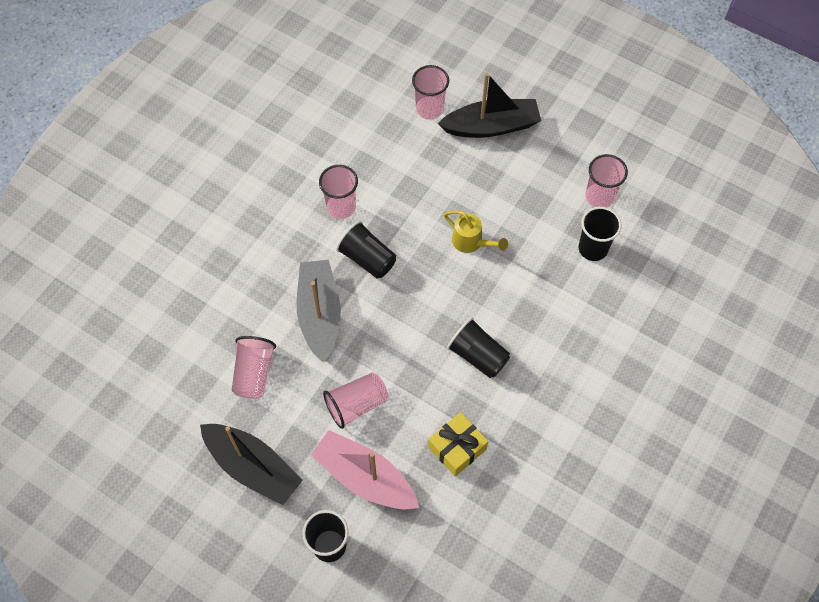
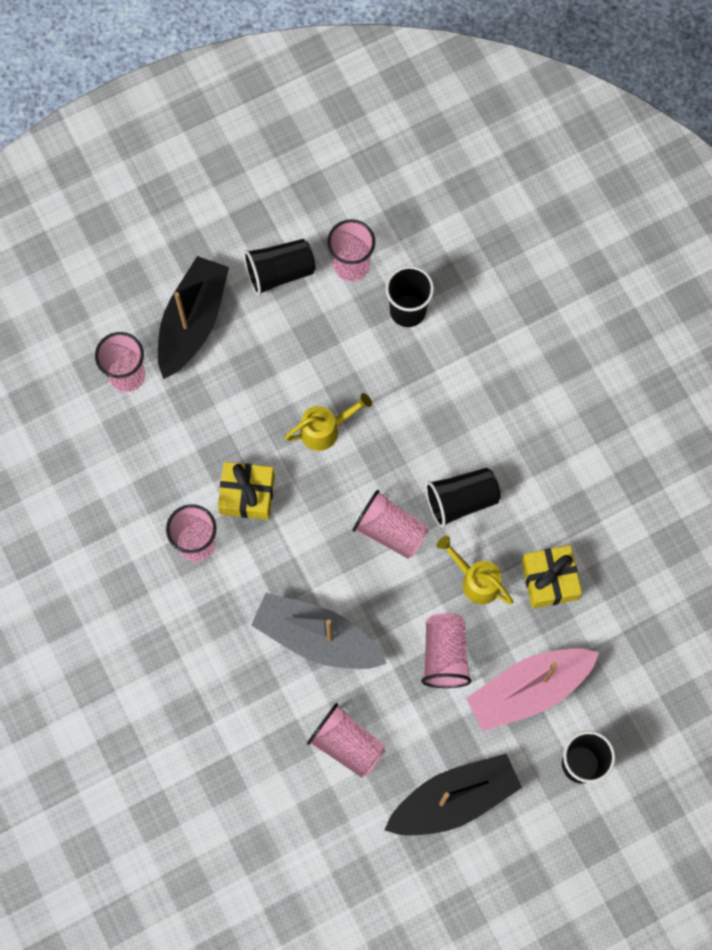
camera: 60 degrees left, 10 degrees up
black cup [336,221,396,279] -> black cup moved to [244,239,315,296]
none -> yellow gift [218,462,275,520]
none -> pink cup [352,490,429,559]
none -> yellow watering can [437,536,514,604]

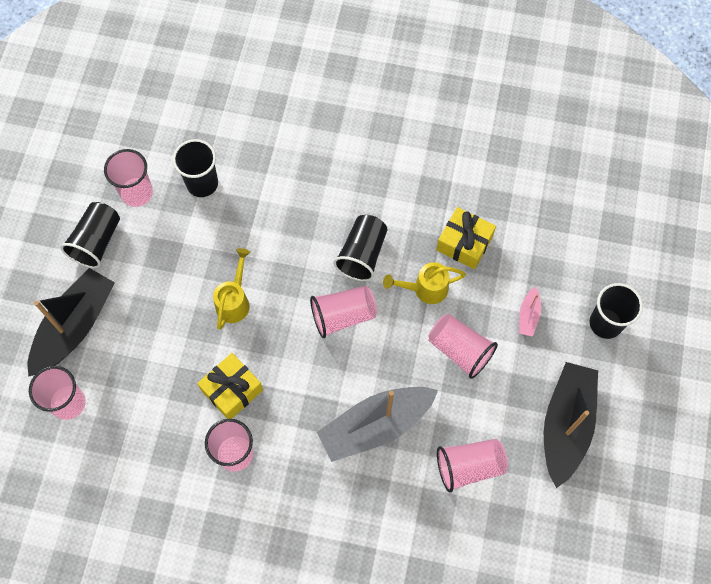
camera: 50 degrees left, 5 degrees down
black boat [158,256,229,379] -> black boat turned 60 degrees clockwise [28,268,115,377]
pink boat [466,648,599,731] -> pink boat [519,287,541,337], size x0.44

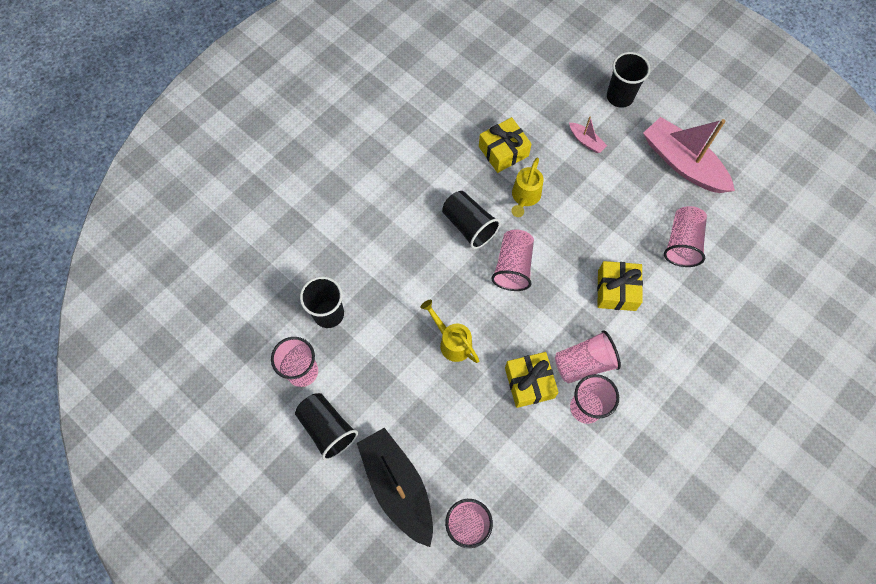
camera: 60 degrees left, 0 degrees up
grey boat [317,387,438,462] -> yellow gift [597,261,643,311]
pink cup [428,314,498,379] -> pink cup moved to [555,330,621,384]
black boat [544,362,598,488] -> pink boat [643,117,735,193]

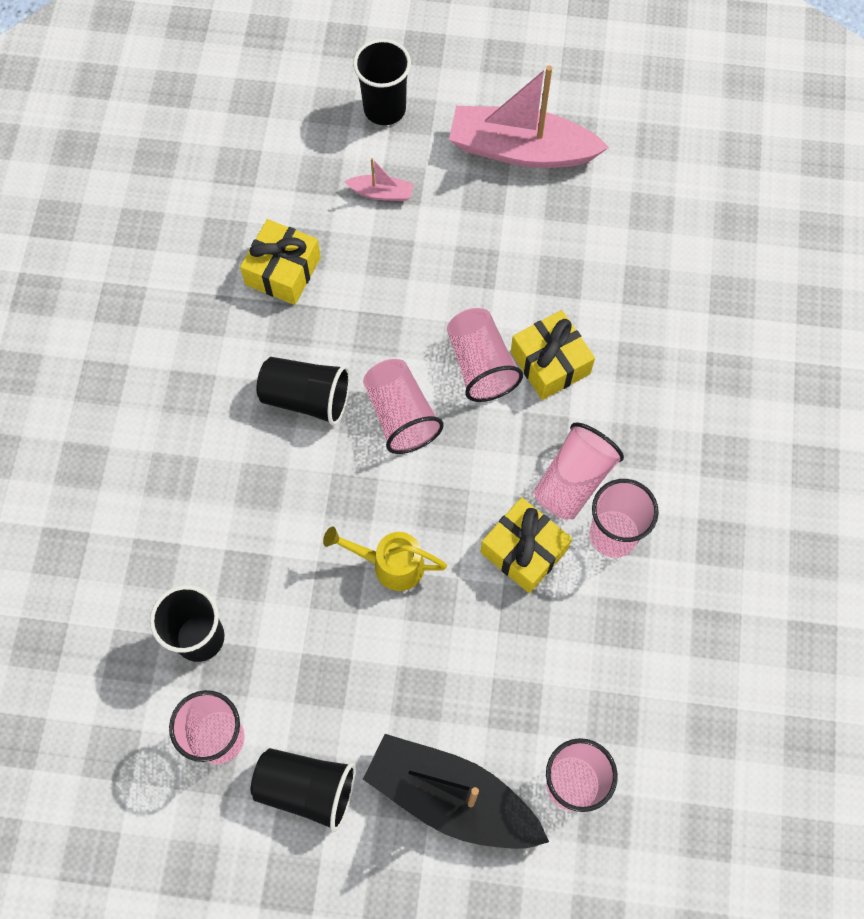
camera: 35 degrees left, 0 degrees up
yellow watering can [512,158,544,217] -> none
pink cup [664,206,707,267] -> pink cup moved to [447,308,523,402]

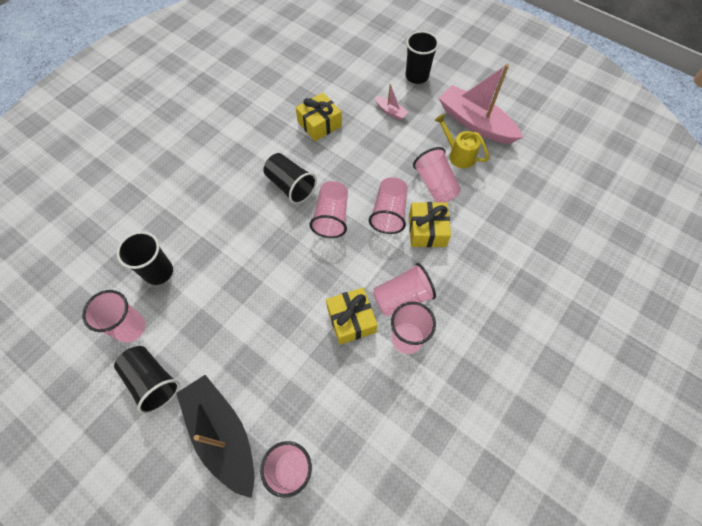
camera: 30 degrees right, 5 degrees down
yellow watering can [323,527,447,591] -> yellow watering can moved to [434,114,489,168]
none -> pink cup [413,147,461,202]

